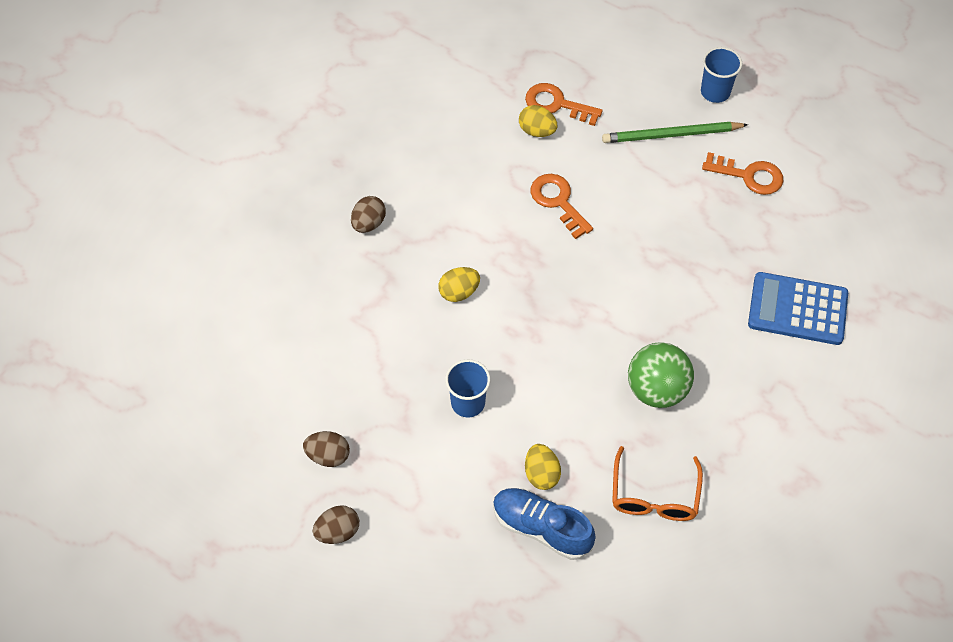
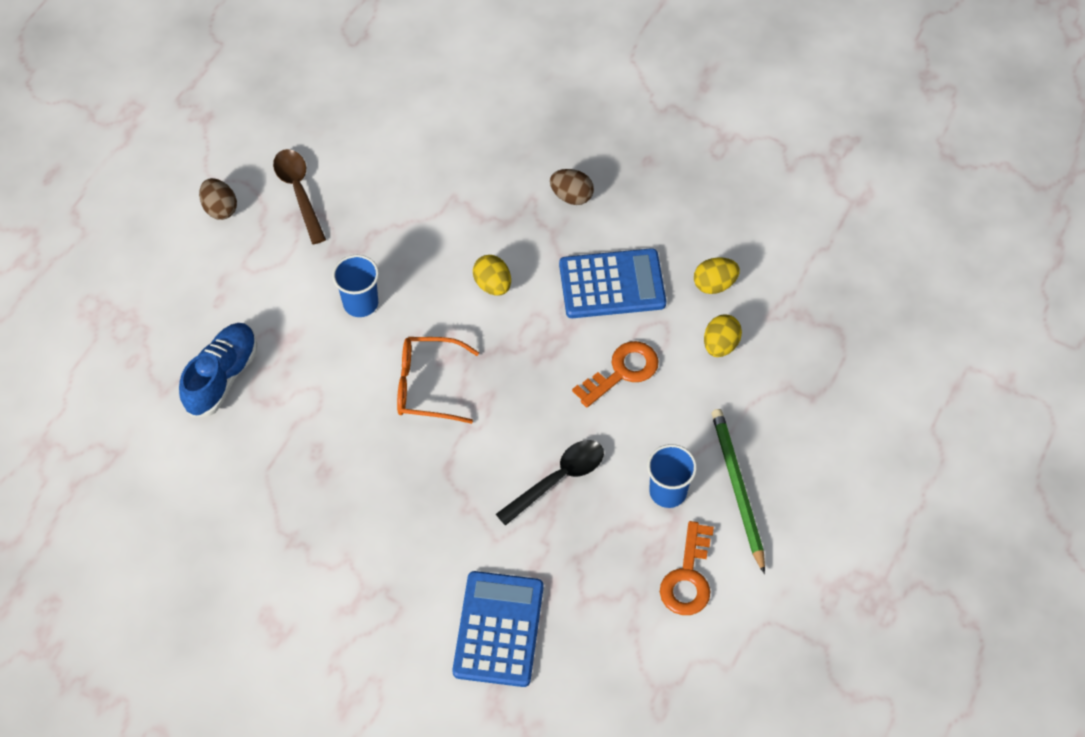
camera: 85 degrees right, 0 degrees up
brown egg [303,431,350,467] -> brown spoon [273,149,326,244]
orange key [525,83,603,126] -> none
yellow egg [525,444,561,490] -> yellow egg moved to [694,258,740,294]
orange glasses [612,446,703,521] -> orange glasses moved to [397,337,479,424]
green ball [628,342,694,408] -> none
blue cup [701,47,742,103] -> blue cup moved to [647,444,697,508]
none -> black spoon [496,440,604,526]
none -> blue calculator [559,248,666,318]

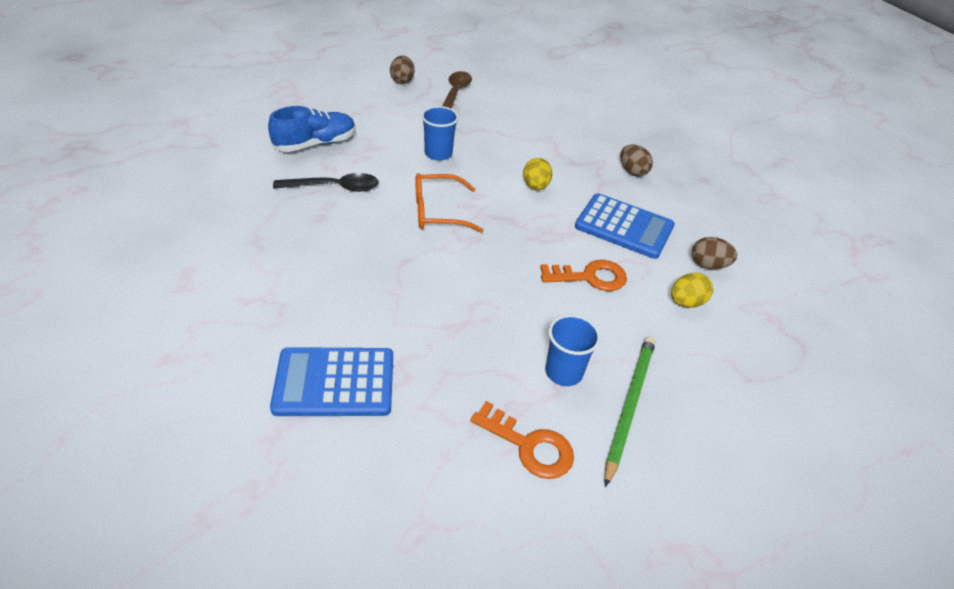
camera: 30 degrees right, 15 degrees down
orange glasses [397,337,479,424] -> orange glasses turned 45 degrees counterclockwise [415,173,484,233]
blue calculator [453,571,544,687] -> blue calculator turned 135 degrees counterclockwise [270,347,393,416]
black spoon [496,440,604,526] -> black spoon moved to [273,173,379,192]
orange key [660,521,714,615] -> orange key turned 105 degrees counterclockwise [470,401,574,479]
yellow egg [694,258,740,294] -> brown egg [692,237,737,269]

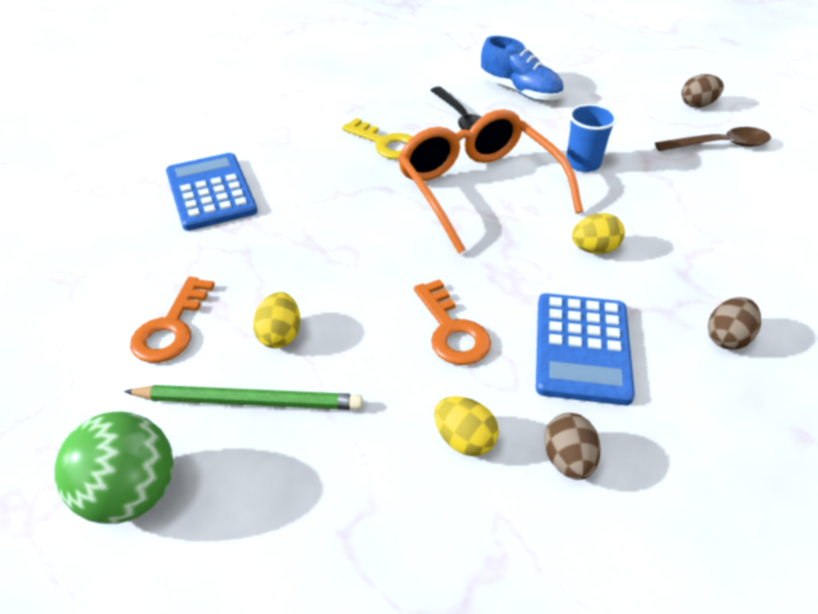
camera: 75 degrees right, 0 degrees up
orange glasses [415,173,484,233] -> orange glasses [398,109,583,254], size x1.68
blue cup [545,315,601,386] -> yellow egg [253,292,300,348]
none -> green ball [54,411,173,524]
none -> yellow key [342,118,413,160]

